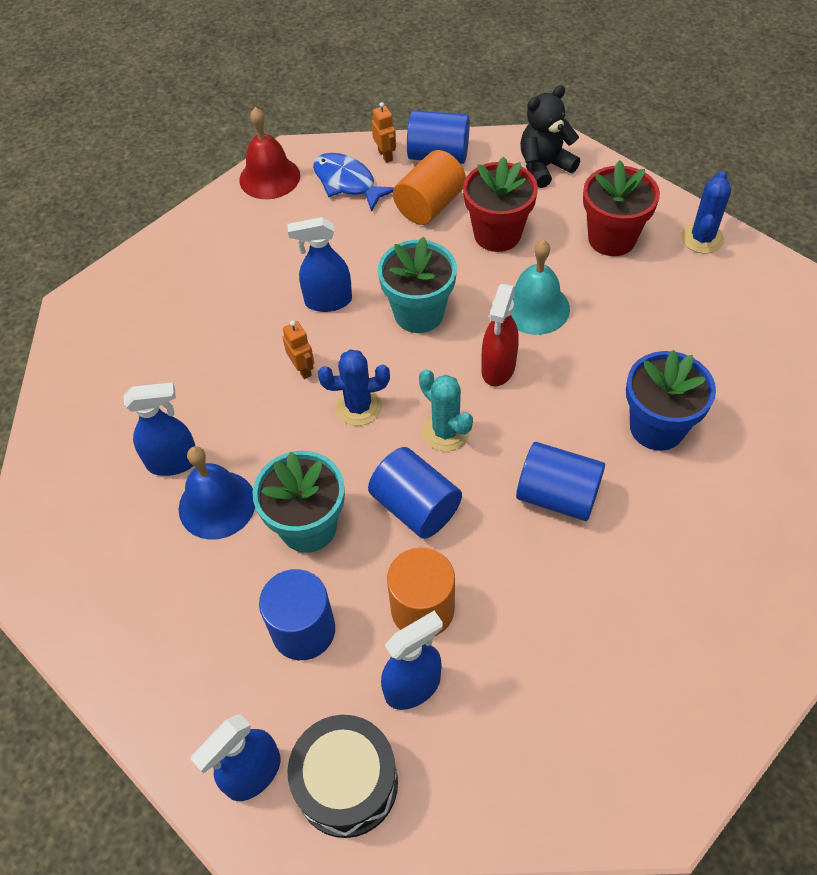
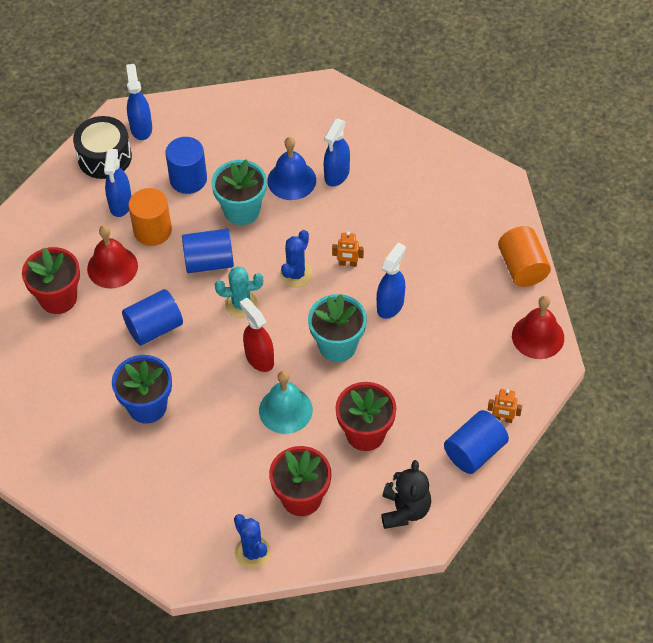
camera: 125 degrees right, 0 degrees up
blue fish [313,153,394,212] -> none
orange cylinder [393,150,466,225] -> orange cylinder moved to [498,226,551,287]
none -> red flower pot [22,247,80,314]
none -> red bell [87,225,138,289]

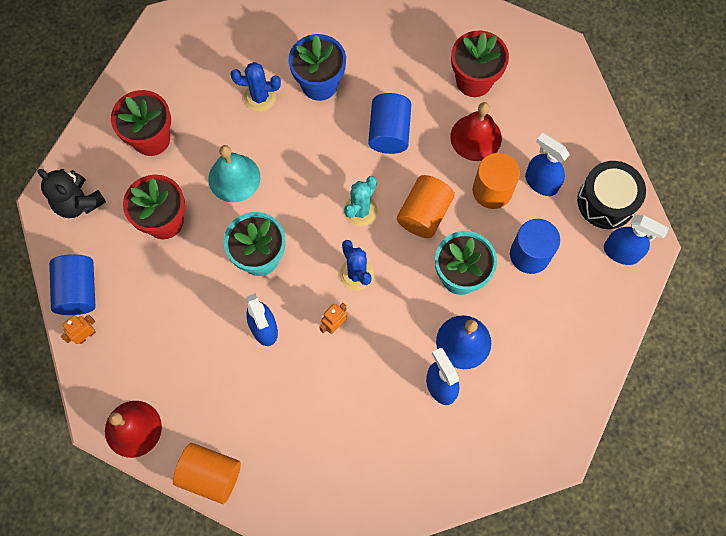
camera: 125 degrees right, 15 degrees up
blue cylinder [182,229,234,273] -> orange cylinder [397,175,455,238]
blue cactus [234,514,271,569] -> blue cactus moved to [230,62,281,111]
red spray bottle [240,298,274,372] -> none

